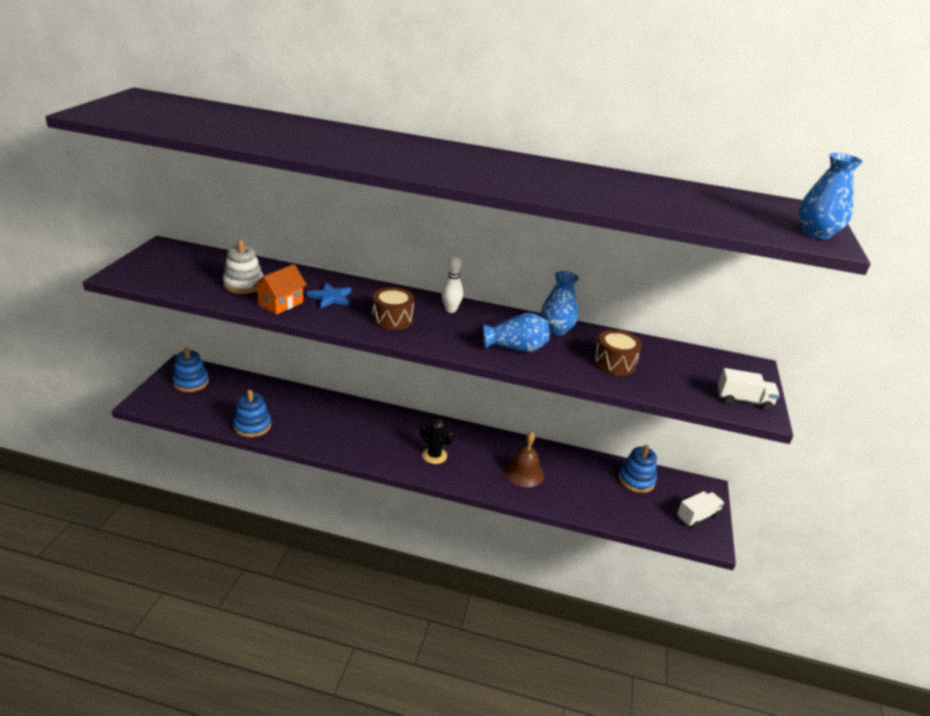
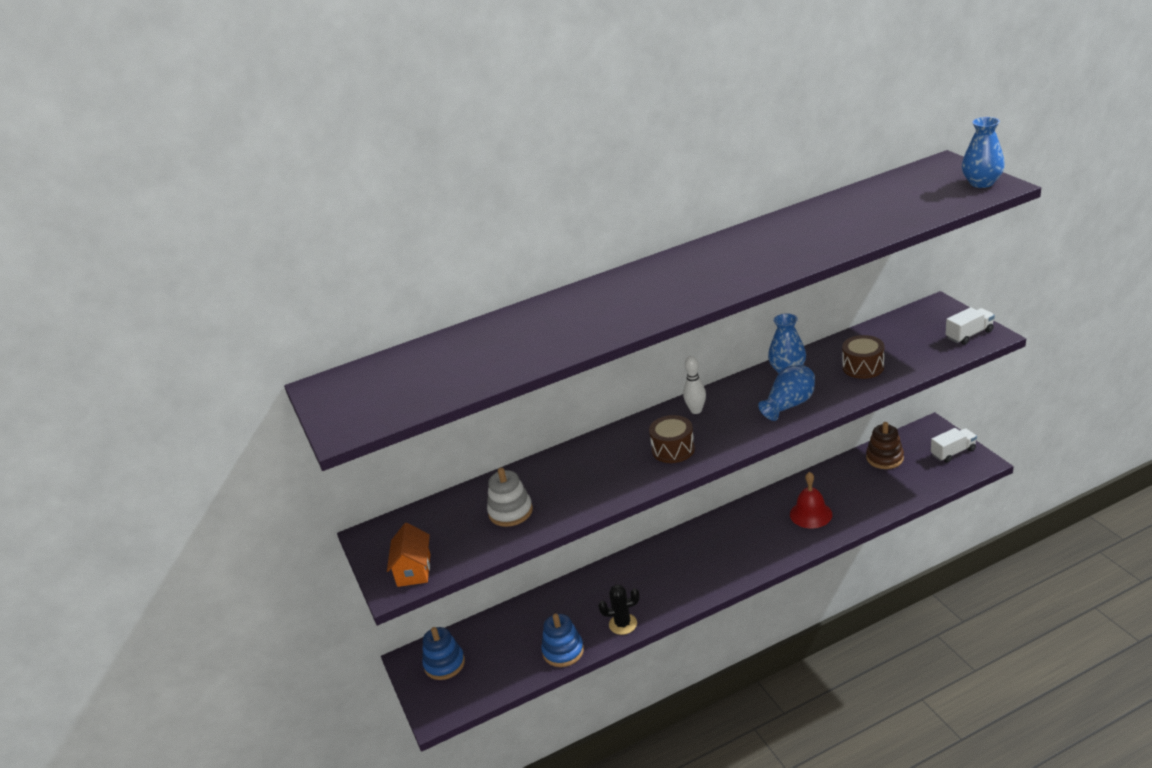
camera: 30 degrees left, 0 degrees up
orange house [253,264,307,315] -> orange house moved to [387,523,430,587]
blue star [307,283,351,308] -> none
black cactus [420,418,454,464] -> black cactus moved to [598,585,640,635]
brown bell [504,432,544,487] -> red bell [790,472,832,528]
blue stacking toy [619,445,657,493] -> brown stacking toy [866,422,904,469]
white truck [677,491,724,528] -> white truck turned 45 degrees clockwise [931,428,977,463]

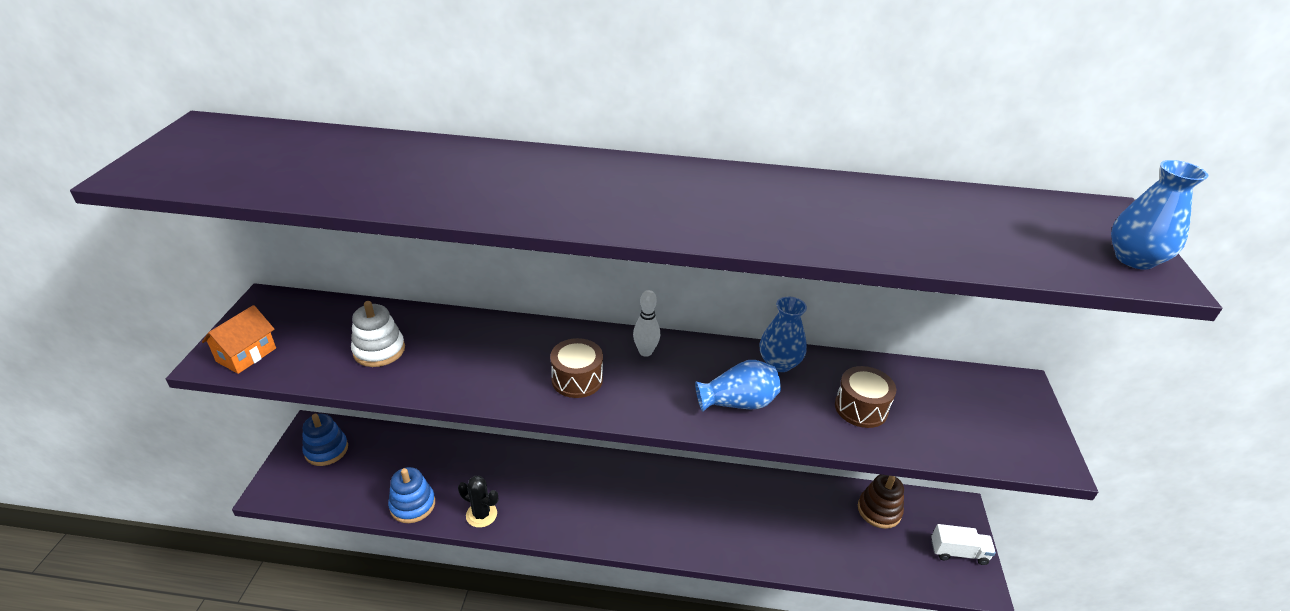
camera: 25 degrees right, 5 degrees up
red bell [790,472,832,528] -> none
white truck [946,307,995,345] -> none

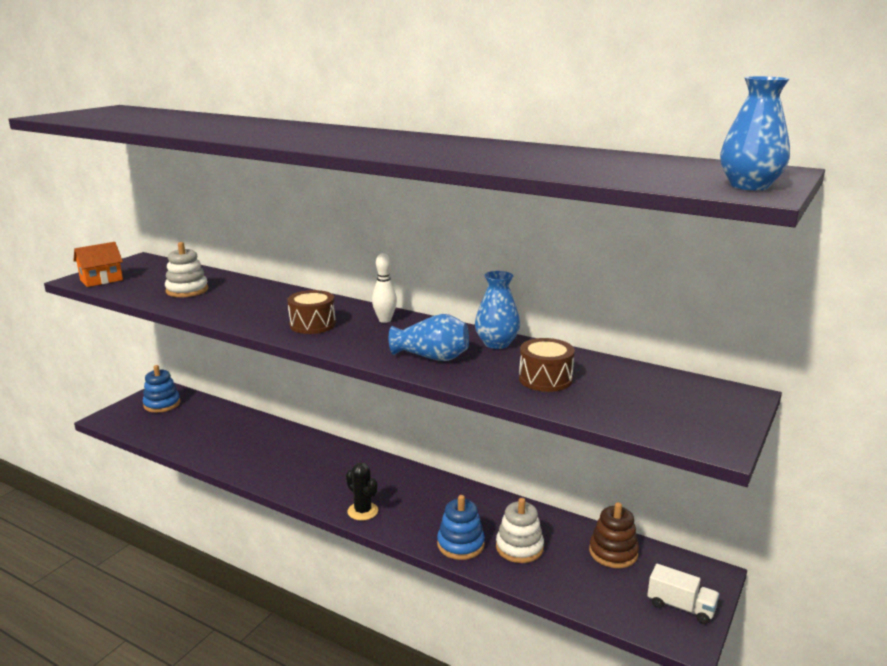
camera: 25 degrees right, 15 degrees down
blue stacking toy [388,467,435,523] -> blue stacking toy moved to [437,495,485,560]
black cactus [458,476,498,528] -> black cactus moved to [346,462,378,521]
none -> white stacking toy [496,498,544,563]

